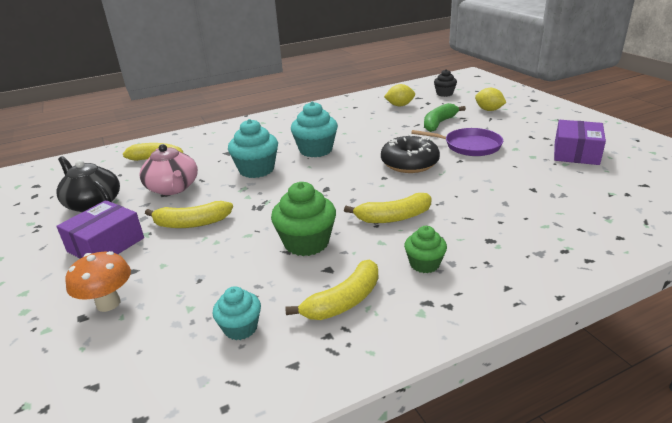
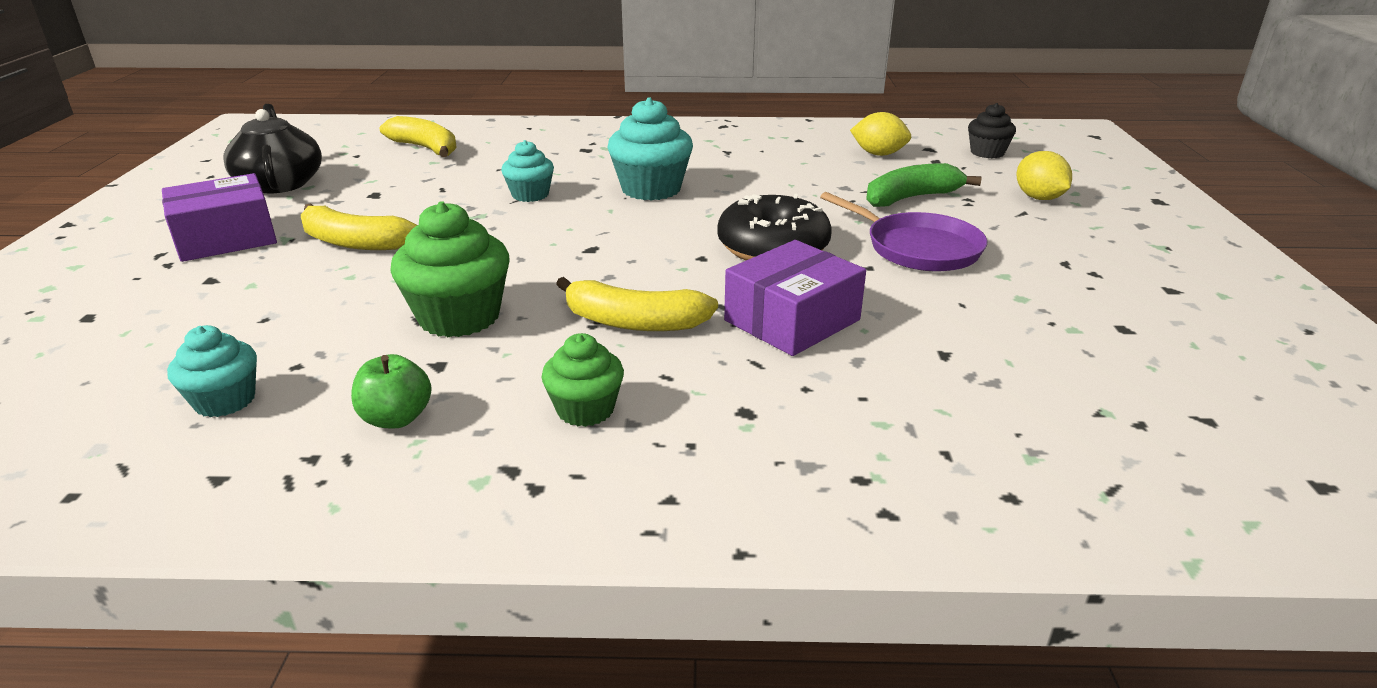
camera: 25 degrees right, 0 degrees up
orange mushroom [65,251,131,312] -> none
pink teapot [140,144,198,195] -> none
turquoise cupcake [228,119,278,178] -> turquoise cupcake [501,140,554,202], size x0.60
yellow banana [285,260,378,320] -> green apple [351,354,432,428]
purple box [554,120,606,165] -> purple box moved to [724,240,866,356]

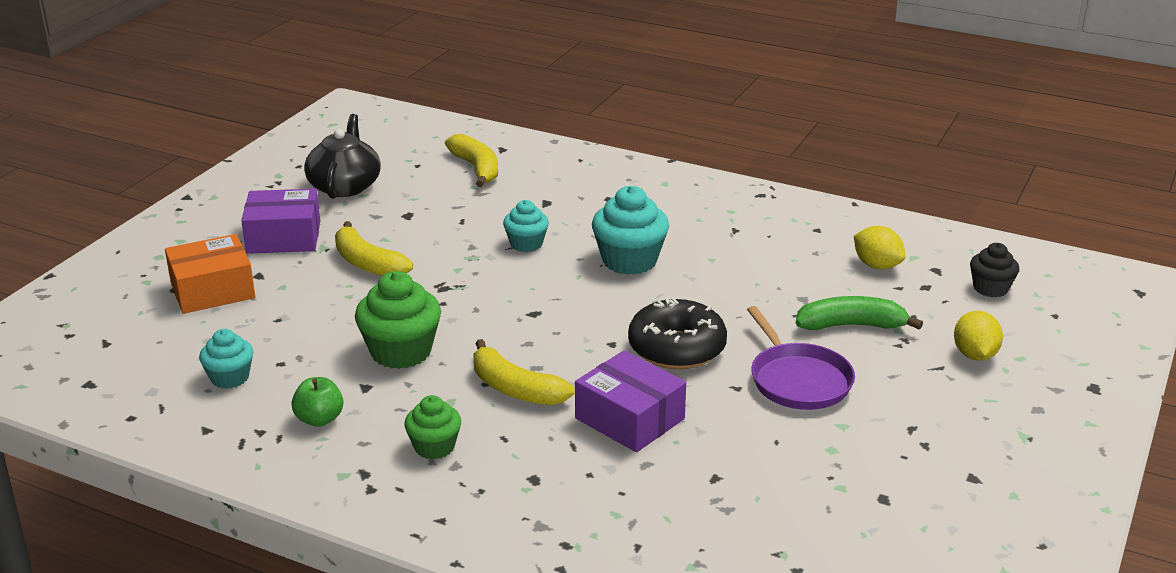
camera: 25 degrees right, 0 degrees up
purple box [724,240,866,356] -> purple box turned 60 degrees clockwise [575,350,686,452]
none -> orange box [165,234,256,314]

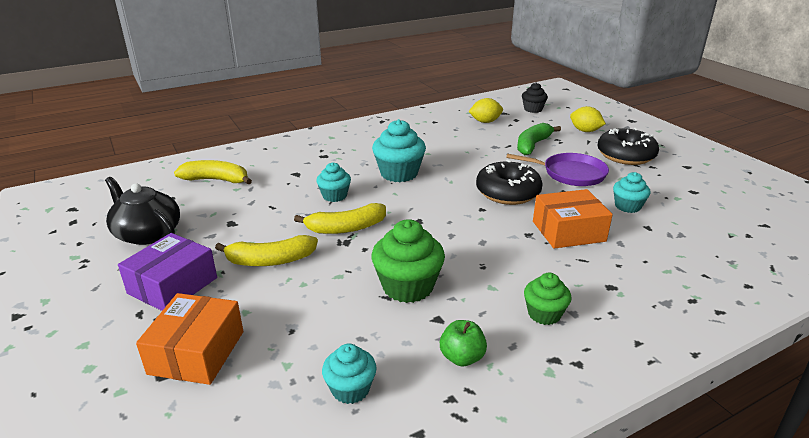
camera: 55 degrees left, 0 degrees up
yellow banana [473,339,574,405] -> yellow banana moved to [294,203,386,234]
purple box [575,350,686,452] -> orange box [533,189,613,249]
none -> black donut [597,128,659,165]
none -> turquoise cupcake [613,172,650,213]

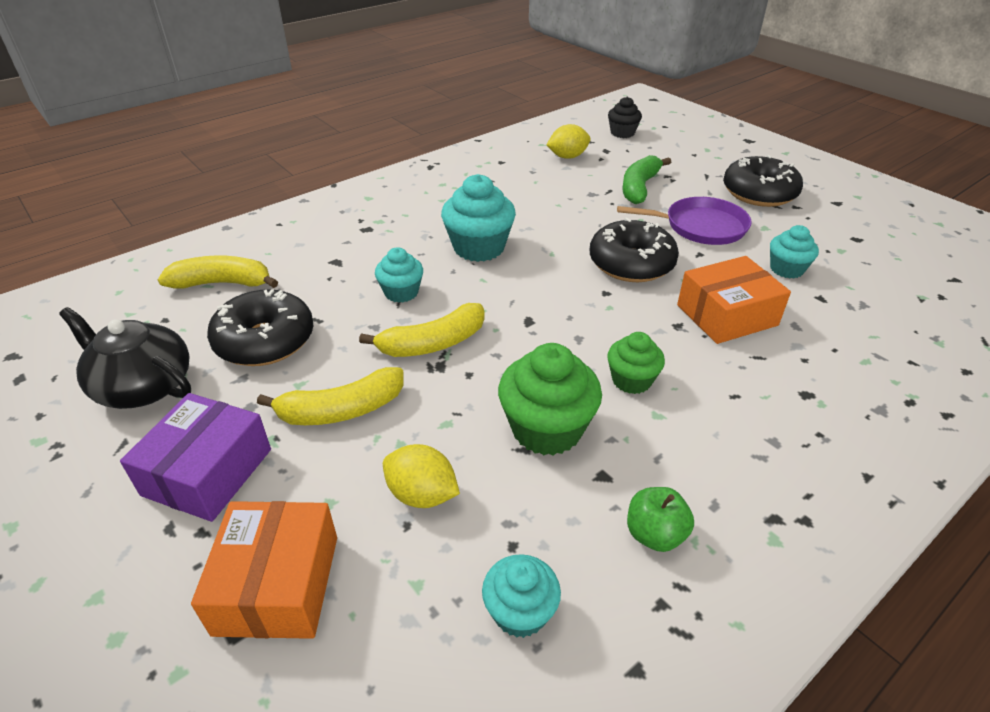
camera: 10 degrees left, 10 degrees up
green cupcake [524,273,572,325] -> green cupcake moved to [607,332,665,394]
yellow lemon [570,106,606,132] -> yellow lemon moved to [383,444,460,508]
none -> black donut [207,289,314,366]

